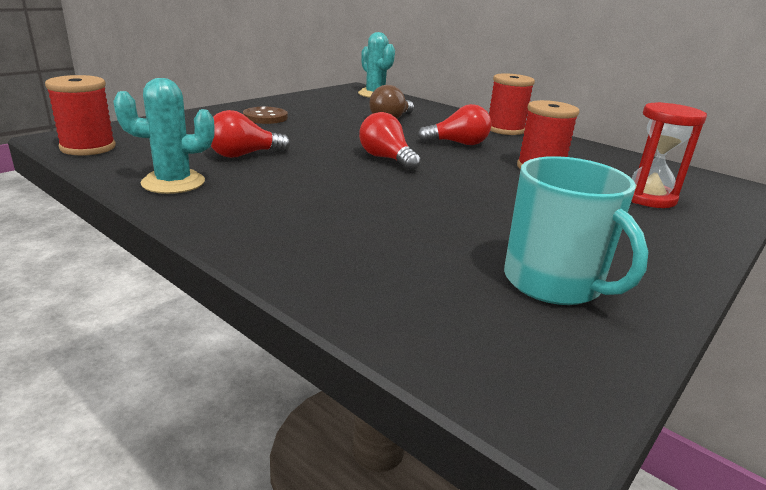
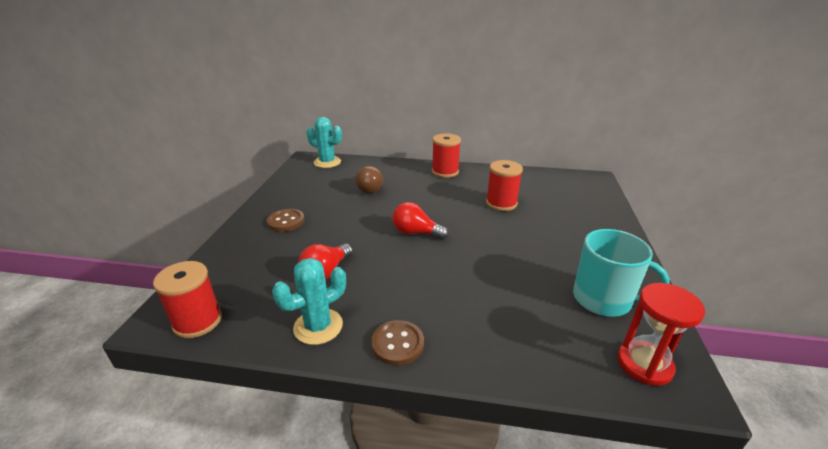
camera: 30 degrees left, 5 degrees up
red light bulb [418,104,492,145] -> none
red hourglass [632,102,707,208] -> red hourglass moved to [618,283,705,386]
none -> brown button [371,320,424,365]

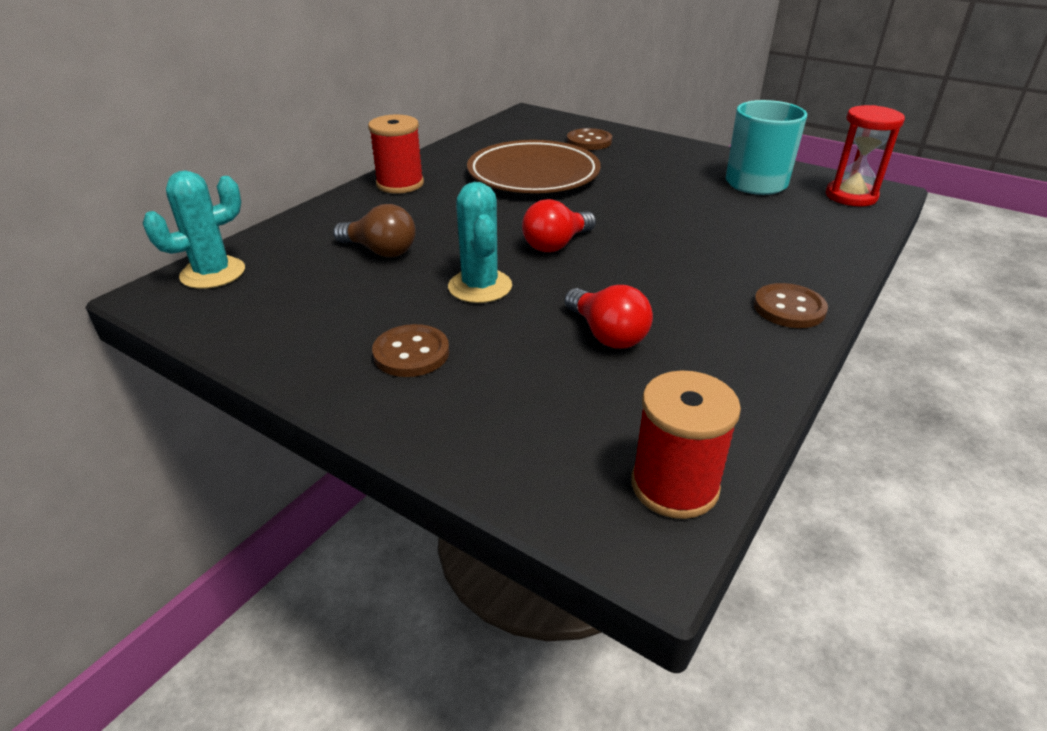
camera: 65 degrees left, 5 degrees up
turquoise cactus [272,258,346,345] -> turquoise cactus moved to [448,182,512,303]
red spool [486,160,523,211] -> brown plate [467,140,601,193]
none -> brown button [567,128,612,150]

